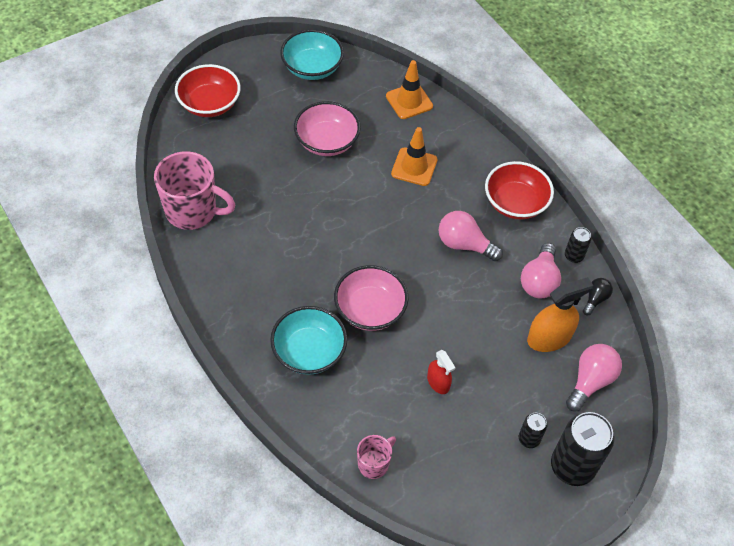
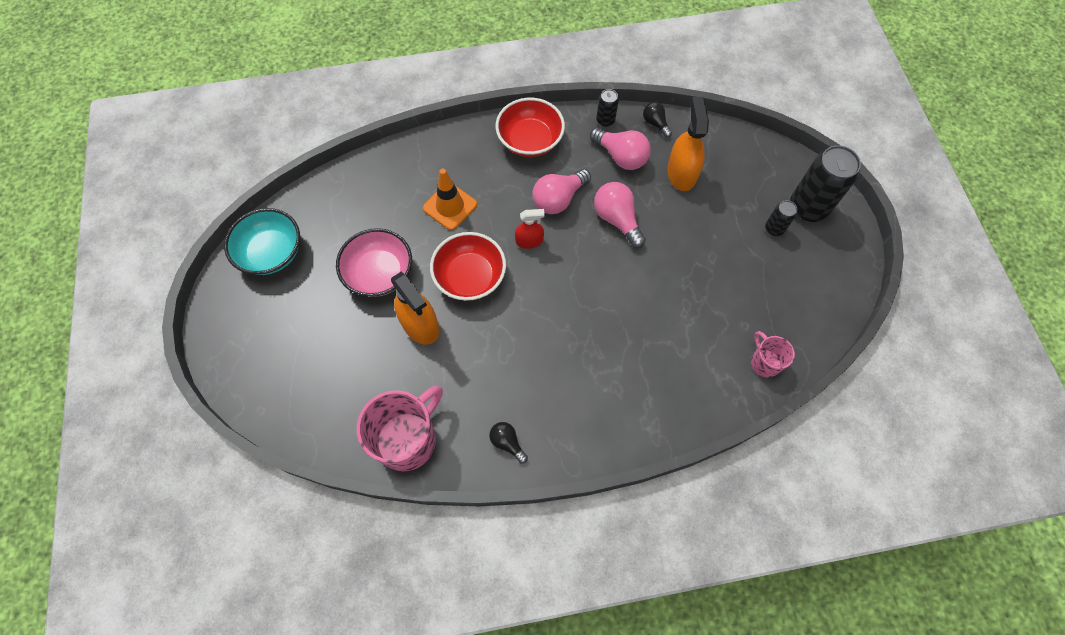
camera: 65 degrees left, 10 degrees up
red bowl [175,64,241,117] -> red bowl moved to [430,232,506,301]
turquoise bowl [270,306,347,375] -> none
pink bowl [334,265,409,331] -> none
orange traffic cone [386,60,433,119] -> none
red spray bottle [427,350,456,394] -> red spray bottle moved to [515,209,545,249]
pink light bulb [566,344,622,411] -> pink light bulb moved to [594,182,646,248]
none -> orange spray bottle [391,272,439,345]
none -> black light bulb [489,422,528,464]

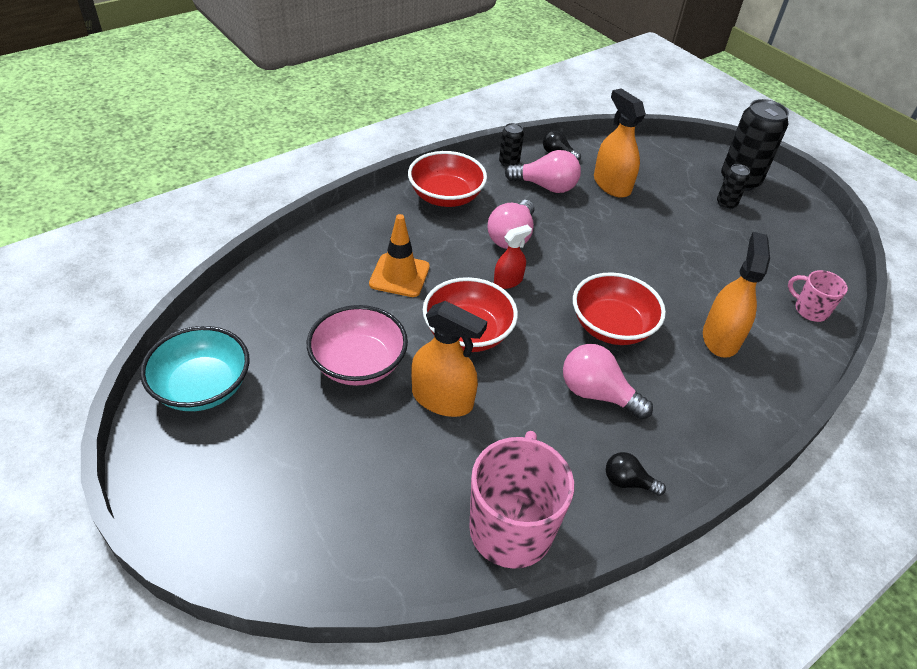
camera: 30 degrees left, 20 degrees down
pink light bulb [594,182,646,248] -> pink light bulb moved to [563,344,653,419]
none -> red bowl [573,272,666,345]
none -> orange spray bottle [703,232,770,358]

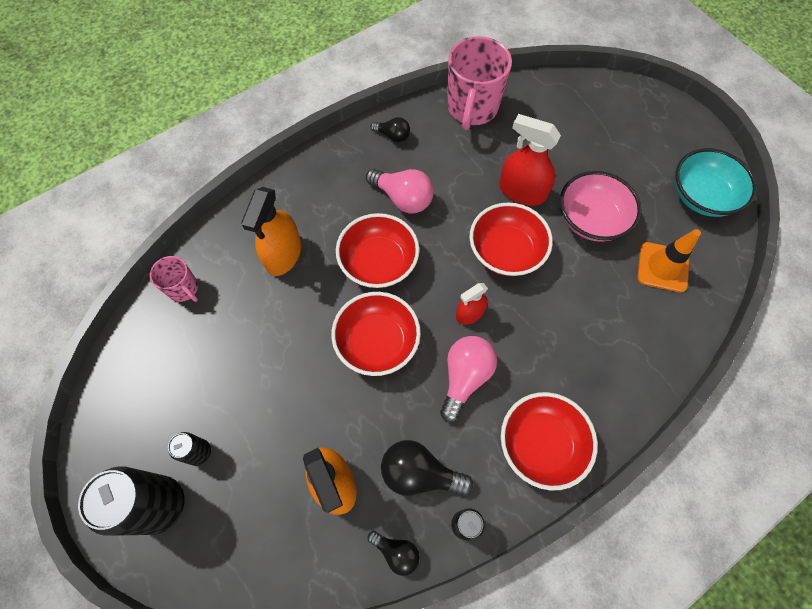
camera: 175 degrees left, 20 degrees up
orange traffic cone [369,214,430,297] -> orange traffic cone moved to [637,229,701,293]
orange spray bottle [411,301,487,417] -> red spray bottle [499,114,561,206]
pink light bulb [505,150,581,193] -> black light bulb [381,440,473,496]
none -> red bowl [331,292,421,376]

